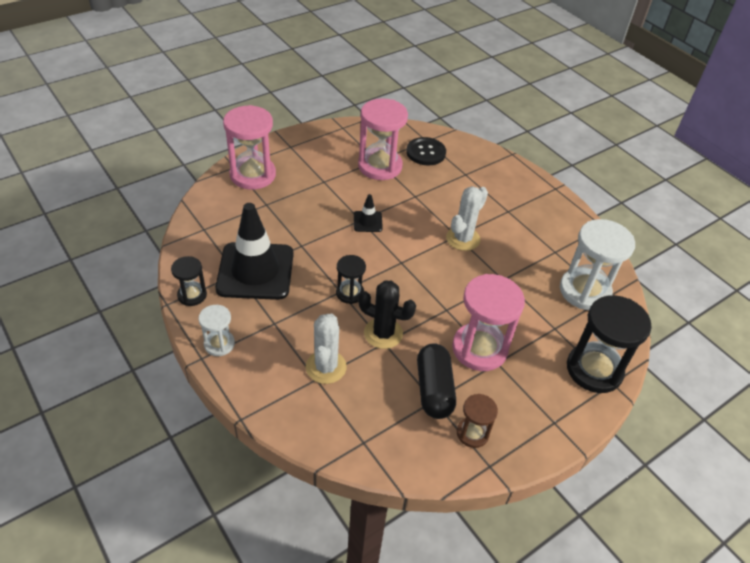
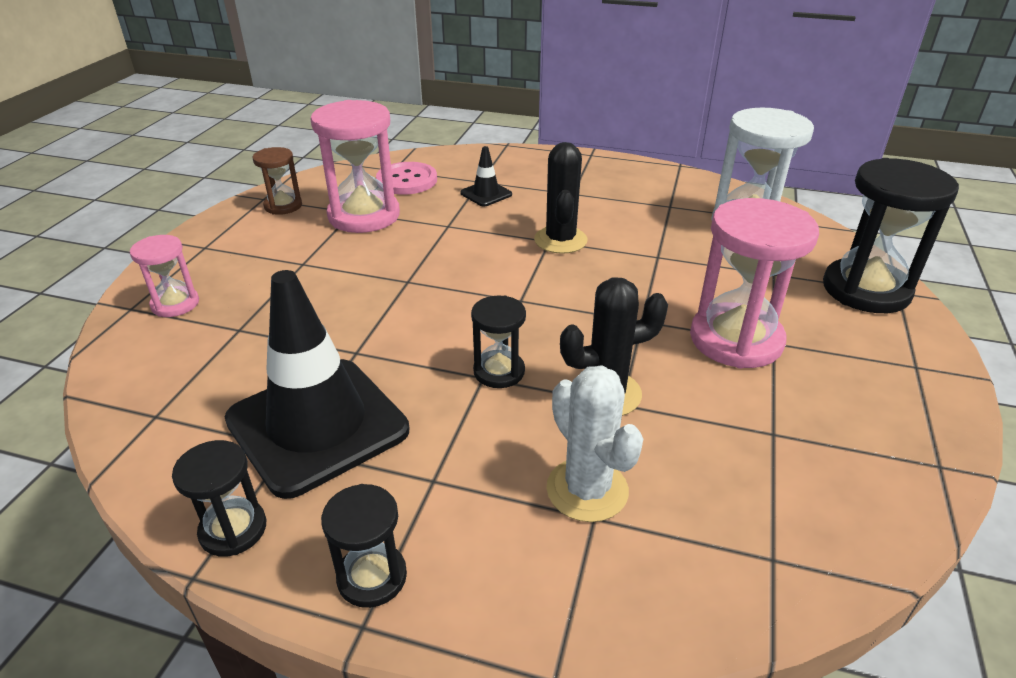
camera: 35 degrees left, 10 degrees down
white hourglass [198,305,235,356] -> black hourglass [321,484,407,608]
pink hourglass [223,105,276,190] -> pink hourglass [130,235,199,317], size x0.53
black traffic cone [354,194,383,232] -> black traffic cone moved to [460,146,512,206]
black button [406,137,446,165] -> pink button [376,162,437,194]
black capsule [417,343,456,419] -> none
white cactus [446,186,488,251] -> black cactus [534,142,588,254]
brown hourglass [457,394,498,448] -> brown hourglass moved to [253,147,302,215]

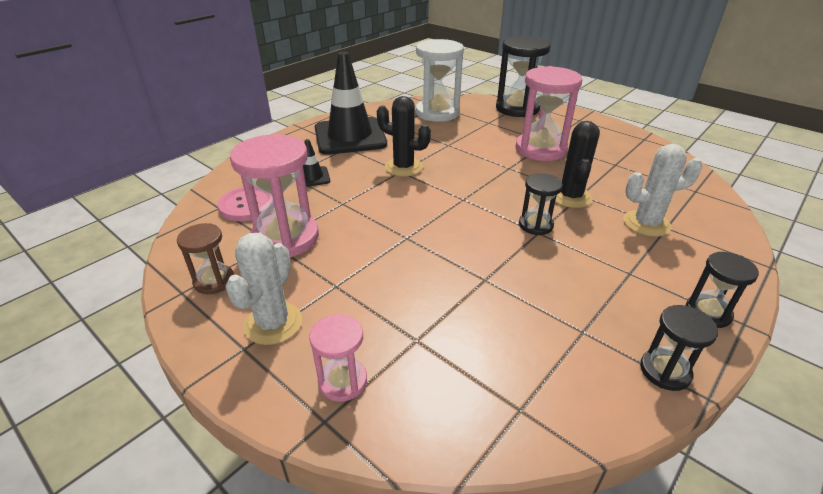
camera: 65 degrees left, 0 degrees up
black traffic cone [225,270,409,499] -> black traffic cone moved to [315,51,387,155]
none -> white cactus [225,233,302,345]

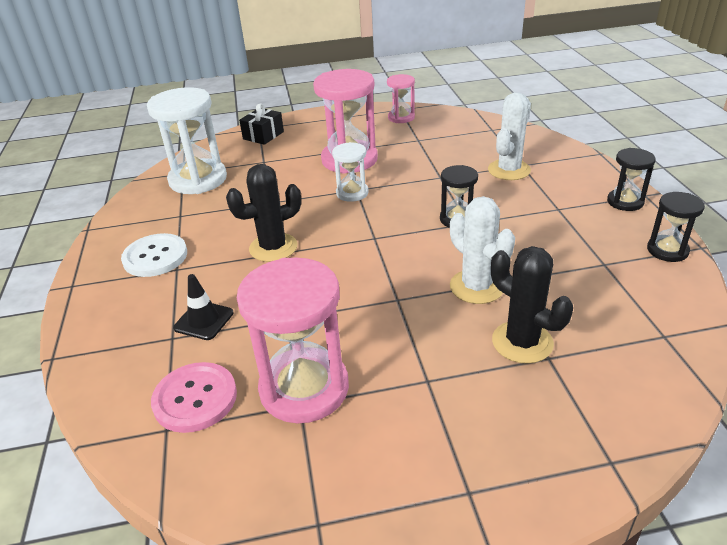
camera: 50 degrees left, 0 degrees up
brown hourglass [177,223,234,294] -> none
white cactus [225,233,302,345] -> white cactus moved to [450,196,515,304]
pink hourglass [309,314,367,402] -> pink hourglass moved to [387,74,415,123]
black traffic cone [315,51,387,155] -> white button [121,233,187,277]
black hourglass [496,36,550,117] -> black gift [239,103,284,145]
black cactus [555,121,600,208] -> black cactus moved to [491,246,573,364]
none -> white hourglass [332,142,369,202]

